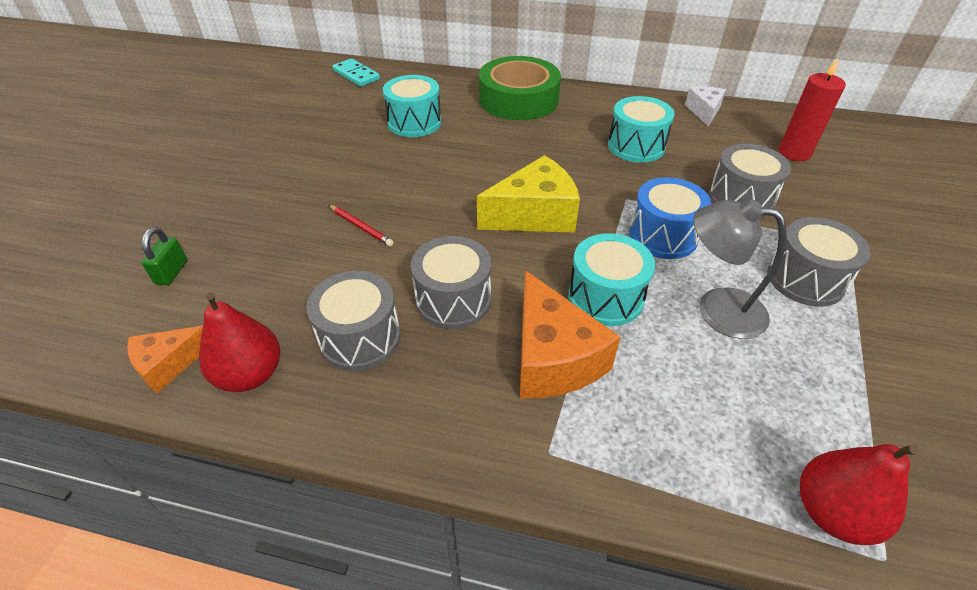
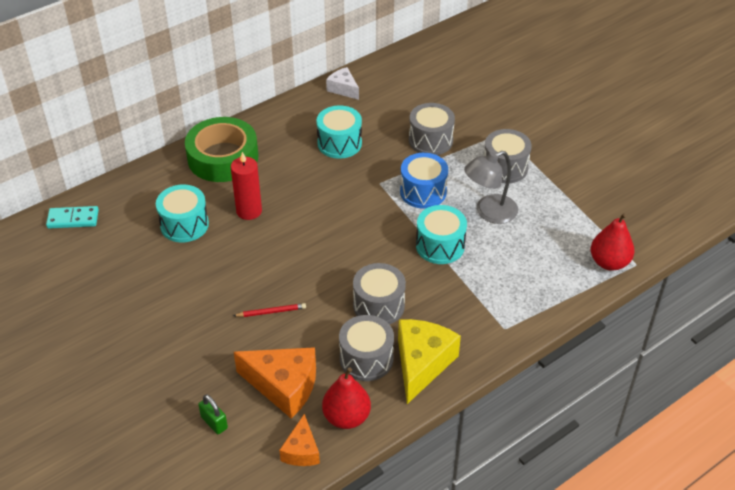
camera: 50 degrees left, 0 degrees up
yellow cheese [477,155,580,233] -> yellow cheese moved to [398,319,461,404]
orange cheese [520,270,621,398] -> orange cheese moved to [234,347,316,418]
red candle [779,58,846,161] -> red candle moved to [231,152,262,220]

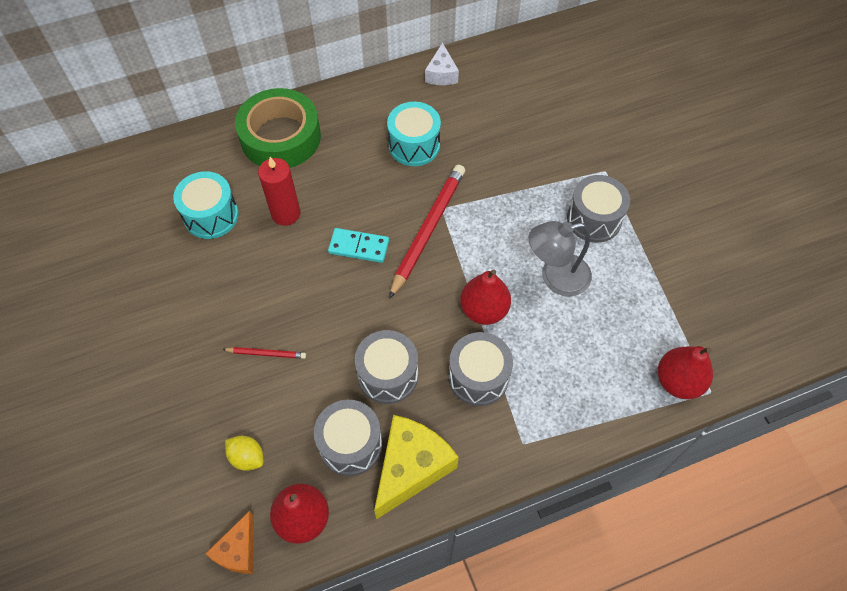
camera: 15 degrees right, 15 degrees up
turquoise domino [46,206,99,228] -> turquoise domino moved to [328,228,389,263]
green padlock [198,394,228,434] -> none
orange cheese [234,347,316,418] -> yellow lemon [225,436,263,471]
white cheese [326,67,359,100] -> white cheese turned 150 degrees counterclockwise [425,42,459,85]
blue drum [400,153,448,209] -> none
grey drum [409,103,455,155] -> grey drum moved to [448,332,513,406]
turquoise drum [416,205,467,264] -> red pear [460,269,511,325]
none -> red pencil [389,165,465,299]

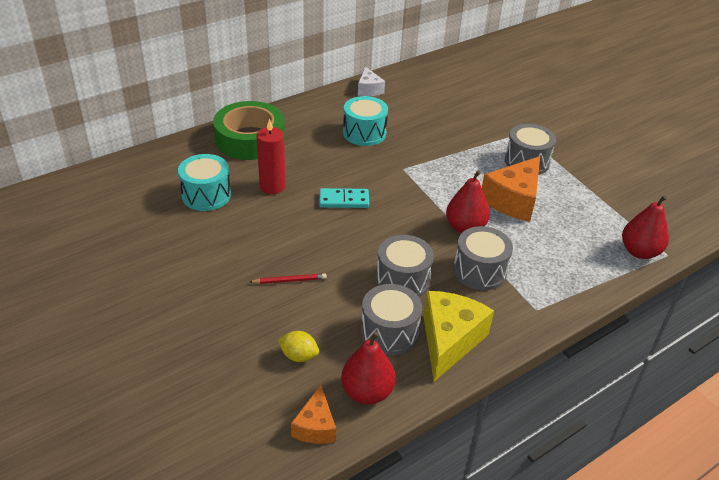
camera: 15 degrees left, 20 degrees down
red pencil [389,165,465,299] -> none
grey lamp [529,221,592,296] -> orange cheese [482,156,540,222]

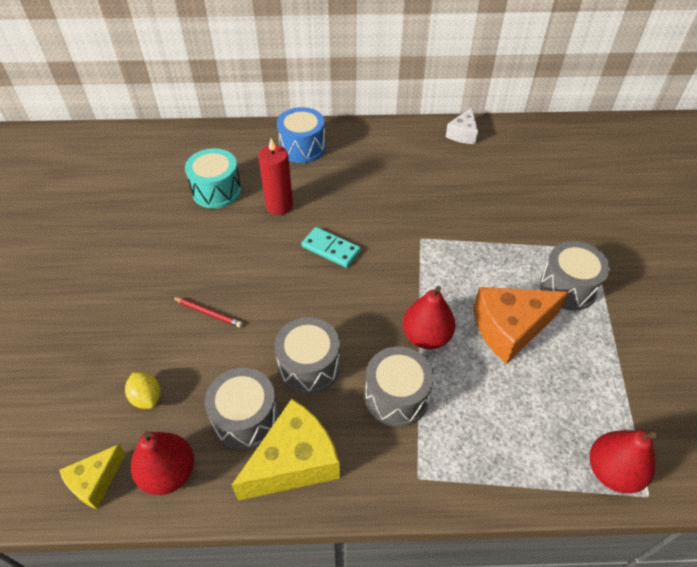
camera: 35 degrees right, 10 degrees up
green tape [213,101,285,160] -> blue drum [277,107,326,163]
orange cheese [291,385,336,444] -> yellow cheese [59,444,126,509]
turquoise drum [343,96,388,146] -> none

